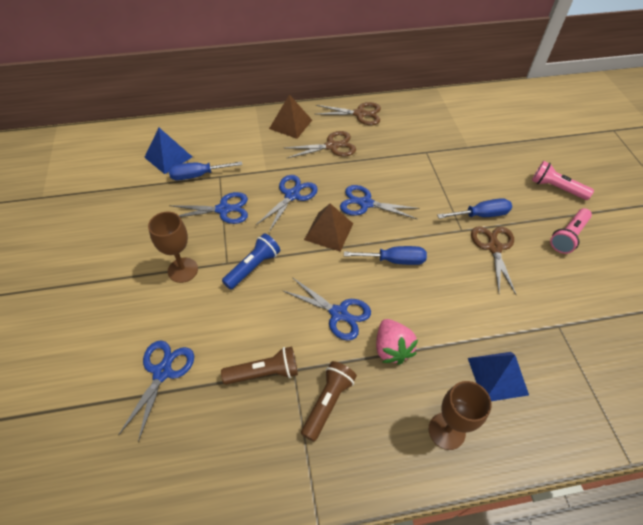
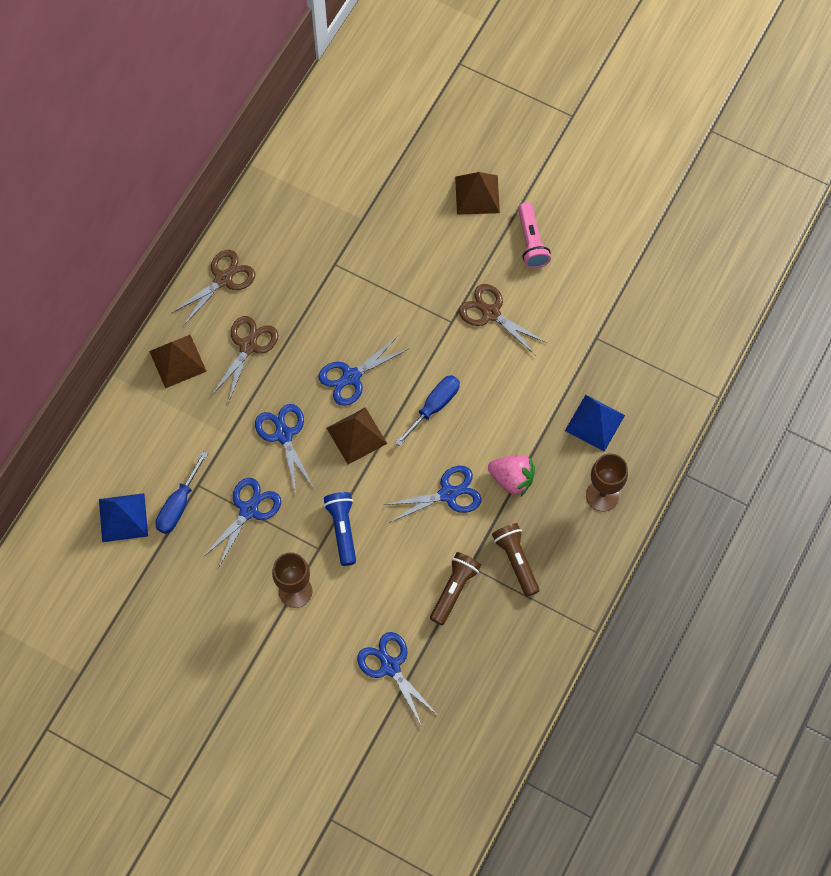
camera: 50 degrees left, 15 degrees up
blue screwdriver [437,198,512,219] -> none
pink flashlight [532,161,594,200] -> brown pyramid [455,172,500,215]

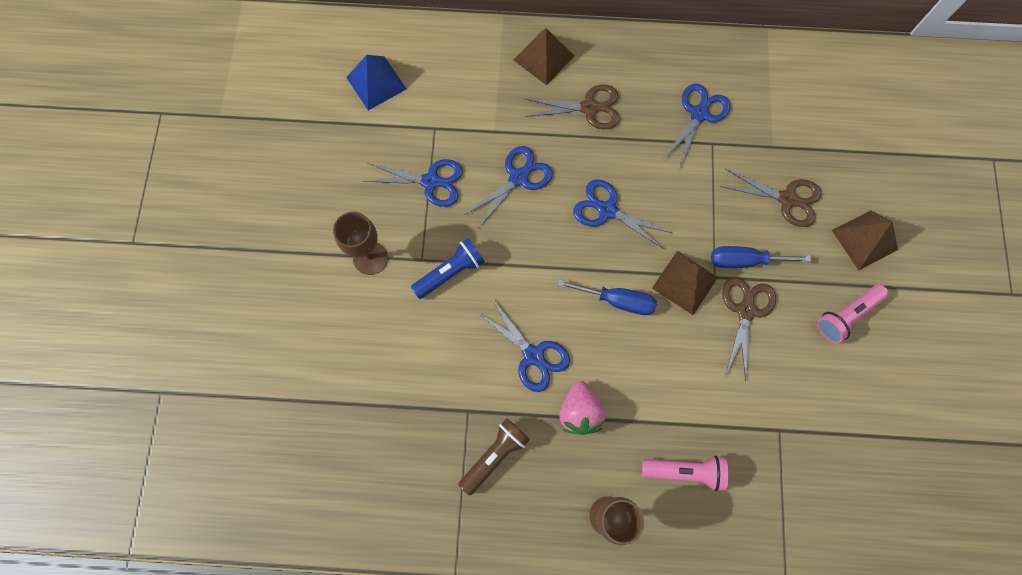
camera: 65 degrees right, 5 degrees up
blue screwdriver [155,451,208,534] -> blue screwdriver moved to [711,246,811,268]
brown scissors [171,250,255,325] -> brown scissors moved to [720,169,821,227]
brown pyramid [327,407,387,464] -> brown pyramid moved to [652,251,718,315]
blue scissors [357,632,437,726] -> blue scissors moved to [662,83,730,168]
brown flashlight [430,552,481,625] -> none
blue pyramid [565,395,625,452] -> pink flashlight [642,455,728,491]

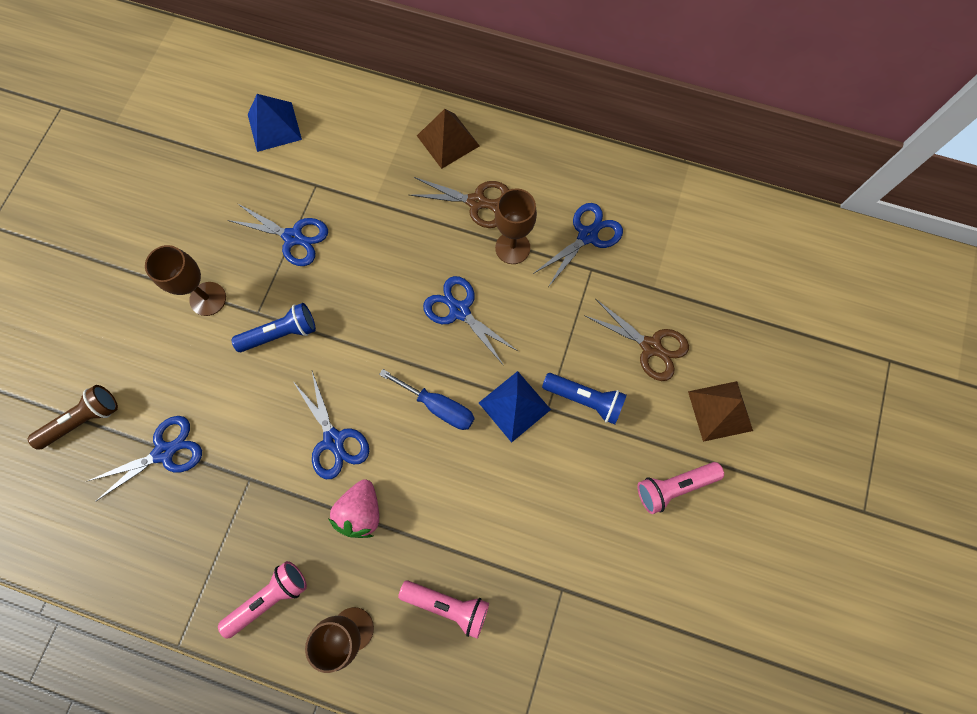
camera: 15 degrees right, 0 degrees up
brown flashlight [458,418,530,496] -> brown flashlight moved to [28,385,118,450]
blue scissors [464,146,553,228] -> blue scissors moved to [88,416,202,502]
brown pyramid [652,251,718,315] -> blue pyramid [479,371,551,443]
blue screwdriver [711,246,811,268] -> blue flashlight [542,373,627,425]
brown scissors [722,277,776,380] -> none
none -> pink flashlight [218,561,307,639]
none -> brown goblet [495,189,537,264]

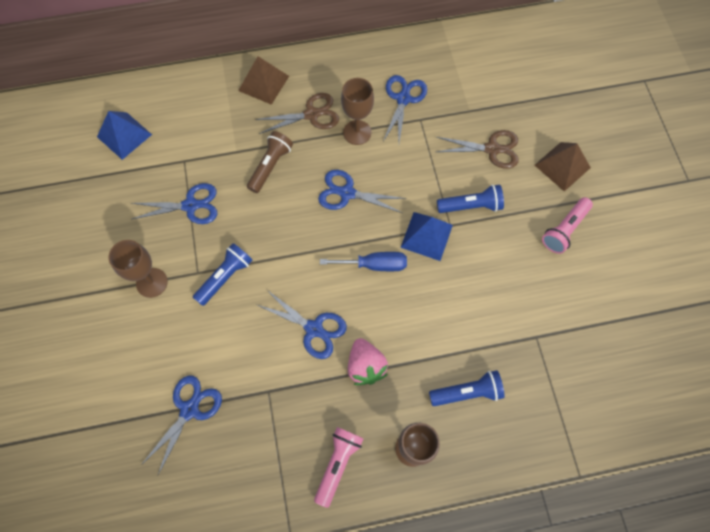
camera: 30 degrees left, 5 degrees down
brown flashlight [28,385,118,450] -> brown flashlight moved to [247,131,293,193]
pink flashlight [398,580,489,639] -> blue flashlight [429,370,505,406]

